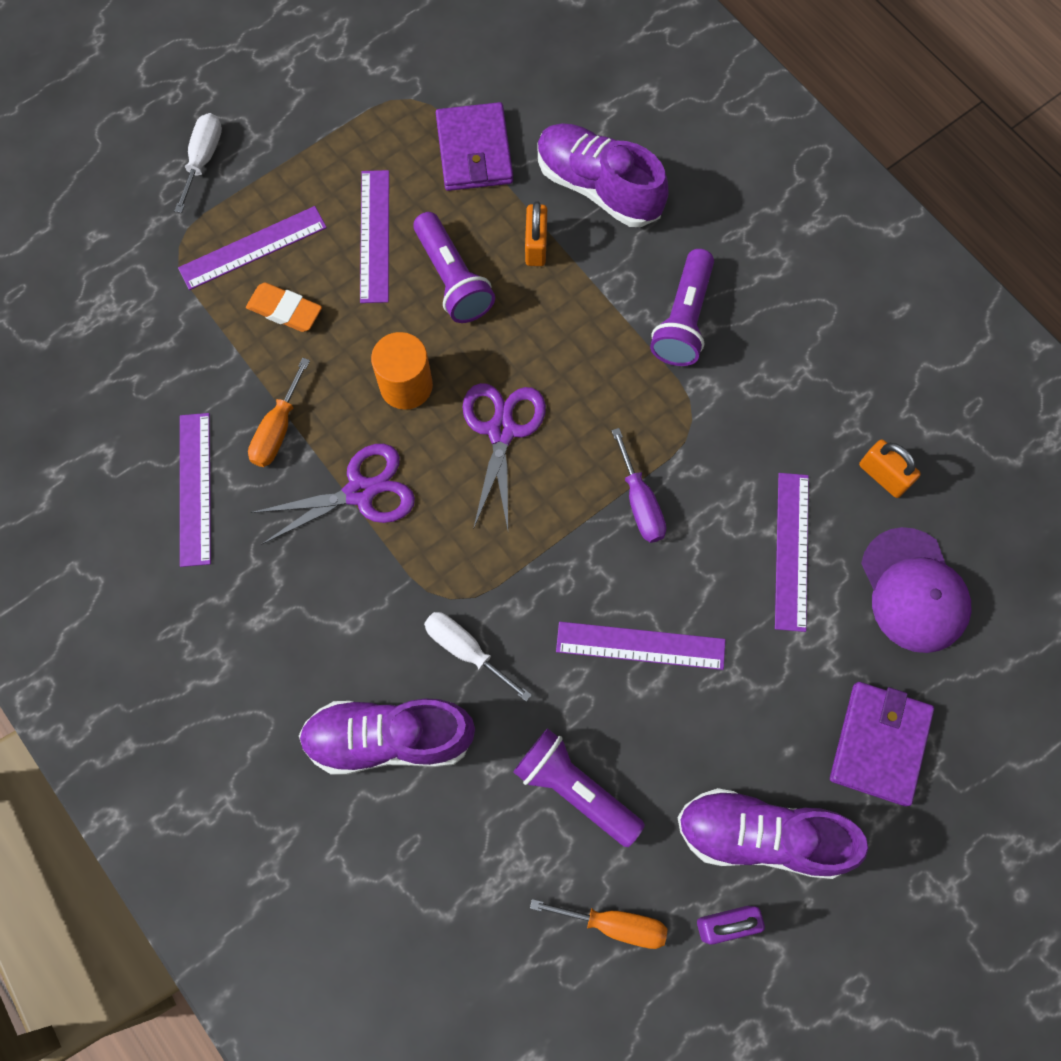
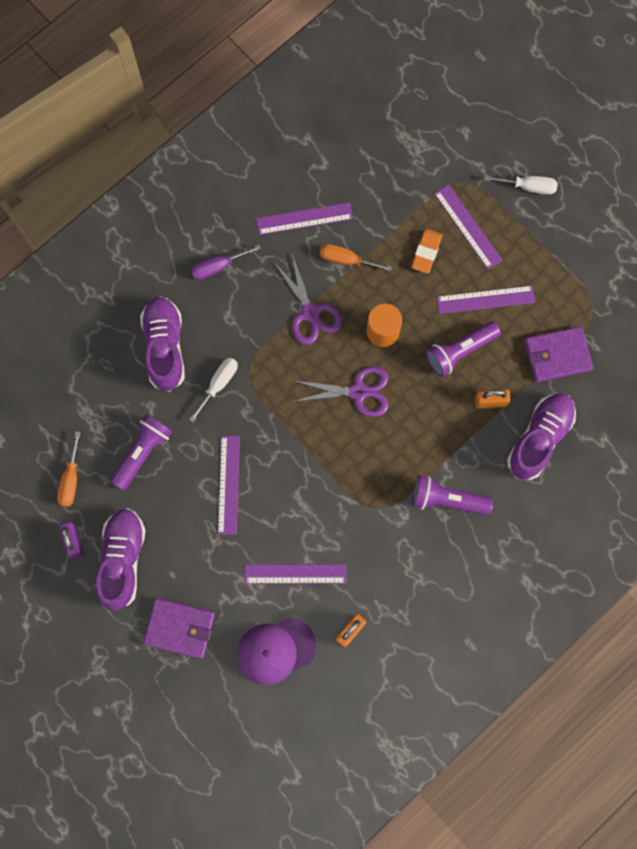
camera: 85 degrees right, 5 degrees up
purple screwdriver [612,428,666,543] -> purple screwdriver moved to [191,245,261,280]

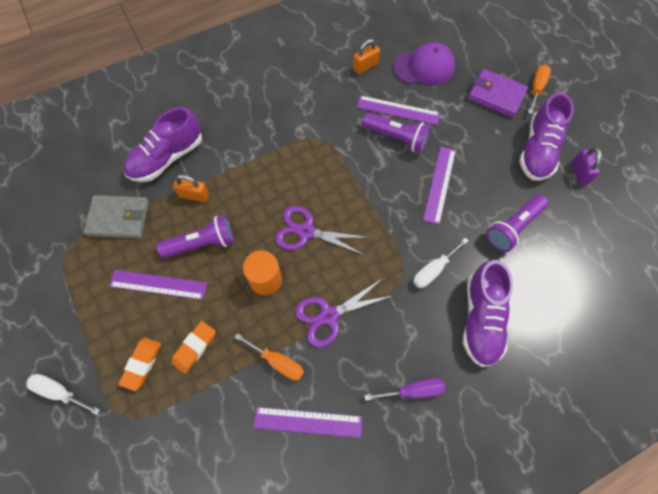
camera: 165 degrees left, 10 degrees down
orange screwdriver [57,431,81,507] -> orange screwdriver moved to [528,65,551,114]
purple scissors [273,254,342,345] -> purple scissors turned 105 degrees counterclockwise [295,278,392,348]
purple flashlight [412,475,493,515] -> purple flashlight moved to [362,113,431,153]
purple ruler [434,185,503,269] -> orange eraser [118,338,161,391]
purple wallet [524,326,593,383] -> grey wallet [83,195,149,239]

